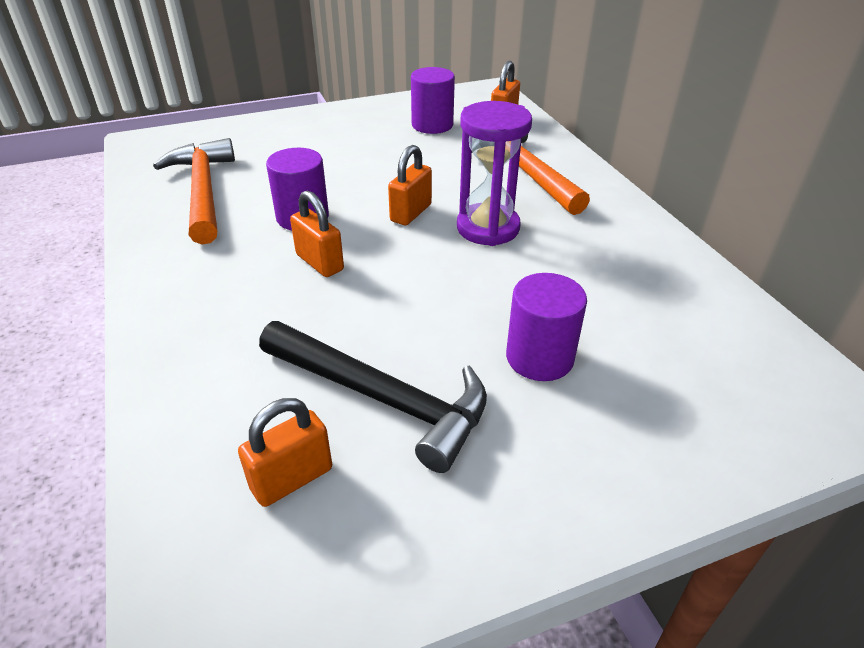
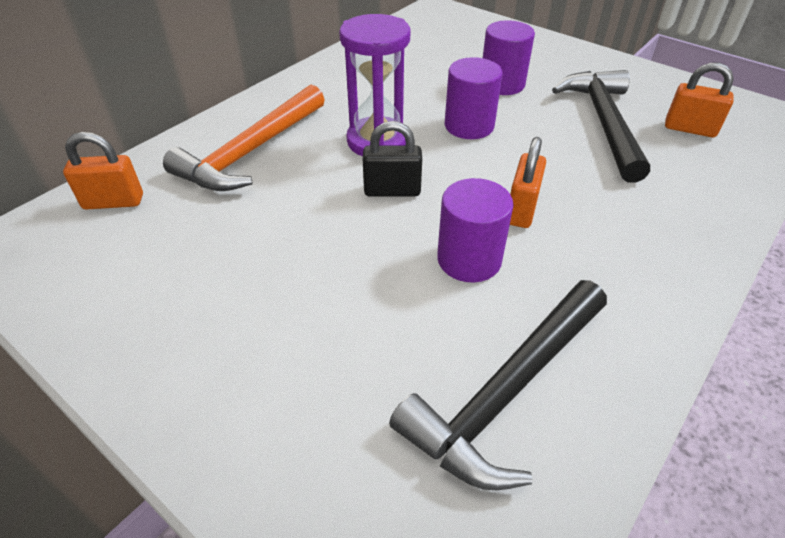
camera: 120 degrees left, 5 degrees up
orange hammer [153,138,235,245] -> black hammer [389,280,607,490]
orange padlock [388,145,432,225] -> black padlock [363,121,422,197]
purple cylinder [411,67,455,134] -> purple cylinder moved to [445,57,502,139]

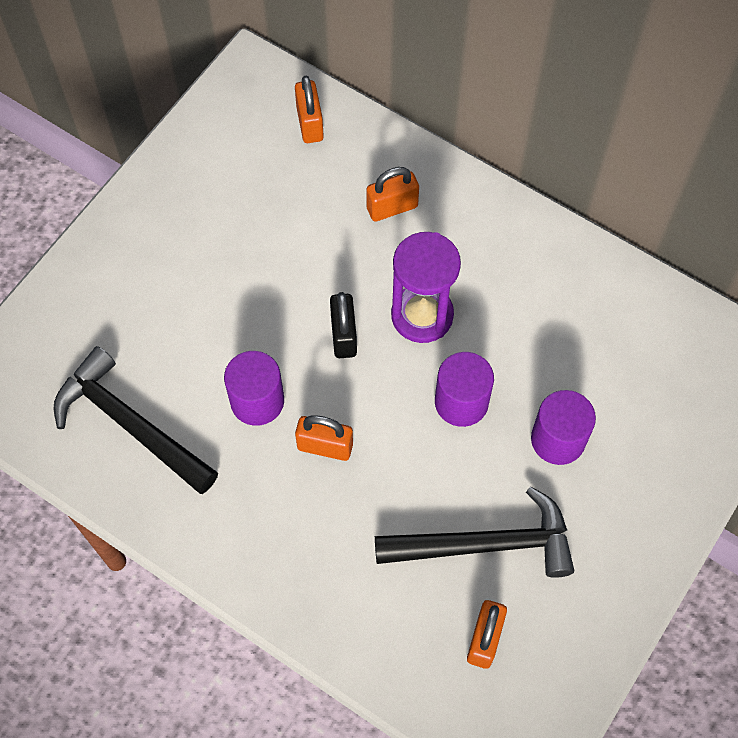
camera: 85 degrees right, 20 degrees up
orange hammer [163,85,325,191] -> orange padlock [366,167,419,222]

